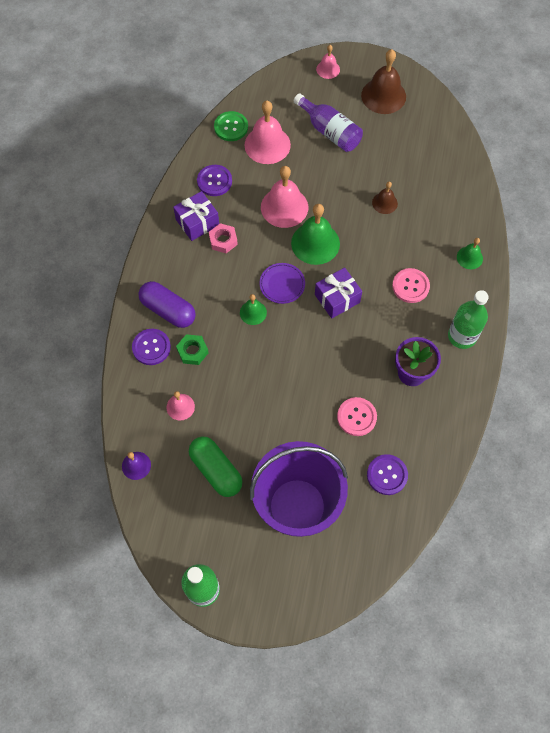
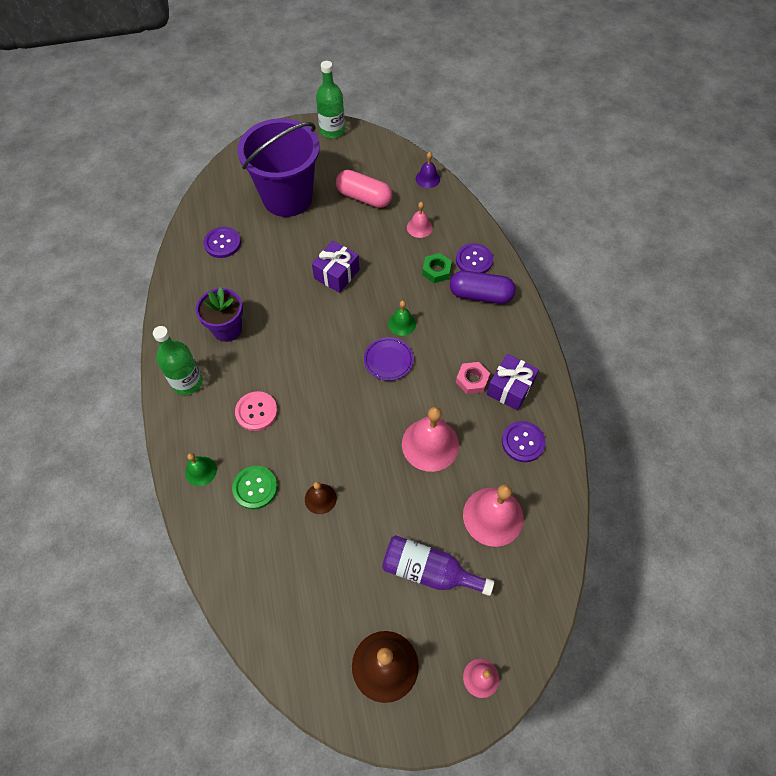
camera: 155 degrees right, 5 degrees down
green capsule [189,437,243,497] -> pink capsule [336,170,392,208]
green button [214,111,248,141] -> green button moved to [232,466,278,509]
green bell [291,204,340,265] -> none
purple gift [315,267,362,318] -> purple gift moved to [312,241,359,293]
pink button [337,397,377,436] -> none

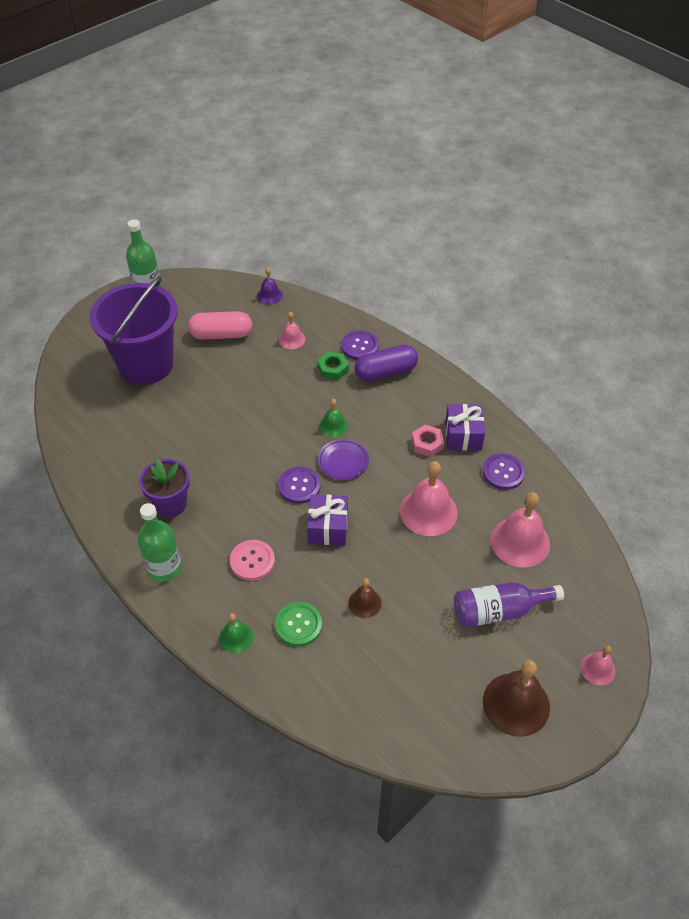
camera: 30 degrees left, 10 degrees down
purple button [204,227,241,258] -> purple button moved to [278,467,321,504]
purple gift [312,241,359,293] -> purple gift moved to [307,494,348,546]

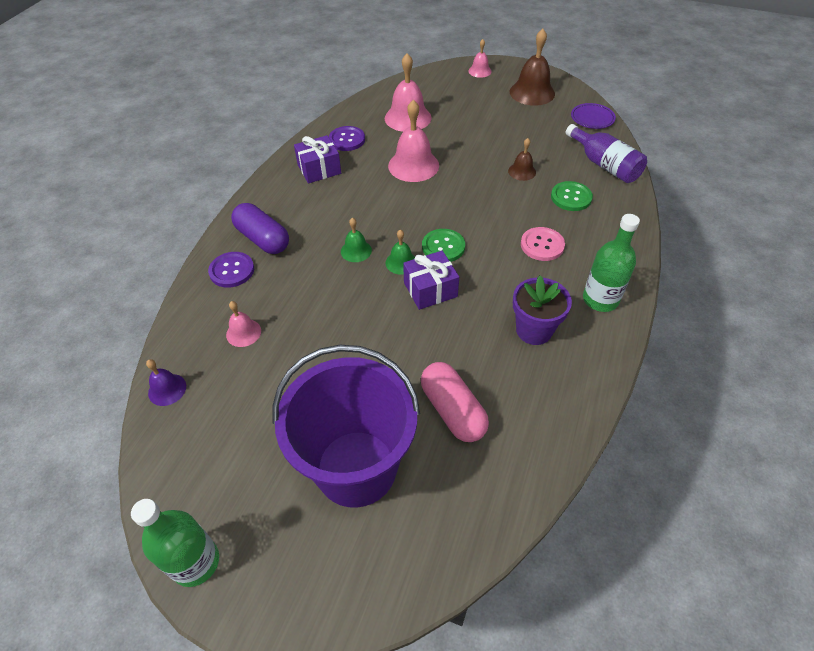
camera: 115 degrees left, 0 degrees up
pink capsule [188,311,252,340] -> pink capsule moved to [421,362,489,442]
green bell [219,613,253,653] -> green bell moved to [386,230,415,275]
purple button [278,467,321,504] -> green button [422,229,465,262]
purple gift [307,494,348,546] -> purple gift moved to [403,251,459,310]
green nut [317,352,349,380] -> none
purple plate [318,439,369,480] -> purple plate moved to [571,103,616,129]
pink nut [412,425,444,457] -> none
purple bottle [454,582,564,628] -> purple bottle moved to [566,124,647,183]

